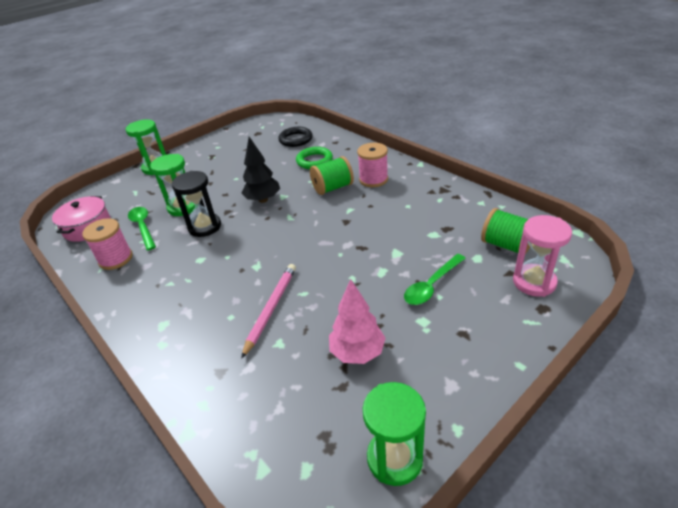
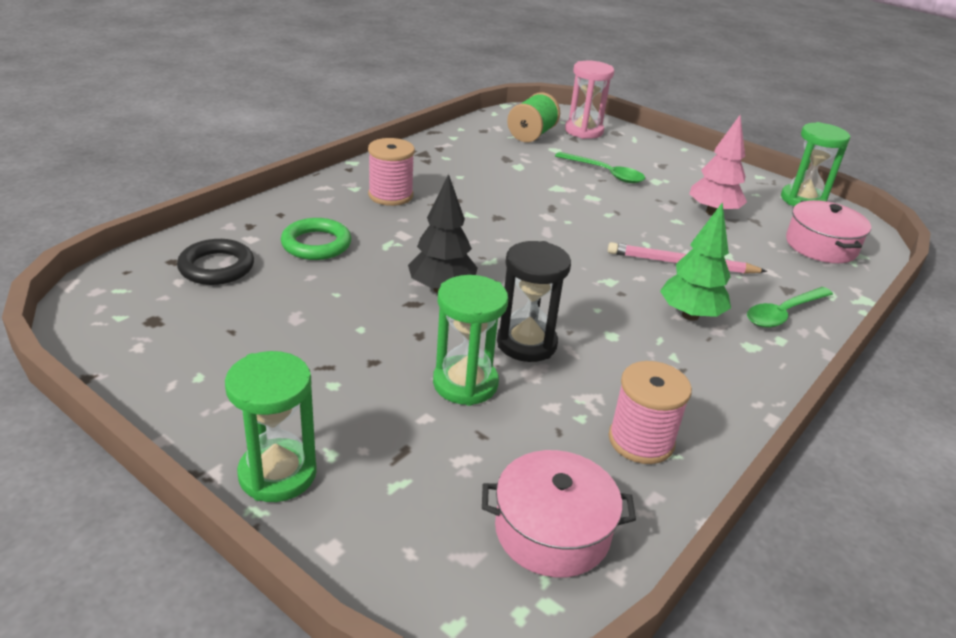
camera: 105 degrees left, 5 degrees down
green spoon [128,207,156,251] -> green spoon moved to [747,287,833,328]
green spool [310,156,354,195] -> none
none -> green tree [660,202,731,321]
none -> pink pot [786,200,871,263]

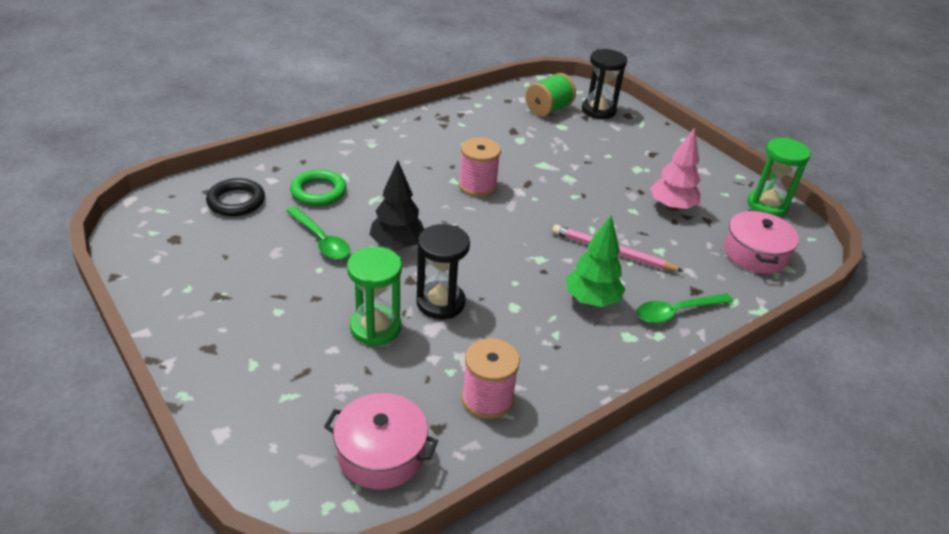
camera: 15 degrees right, 5 degrees up
green hourglass [225,351,317,502] -> none
pink spool [368,138,415,206] -> pink spool moved to [459,137,501,197]
green spoon [555,152,645,183] -> green spoon moved to [286,206,350,260]
pink hourglass [565,61,614,139] -> black hourglass [582,49,627,119]

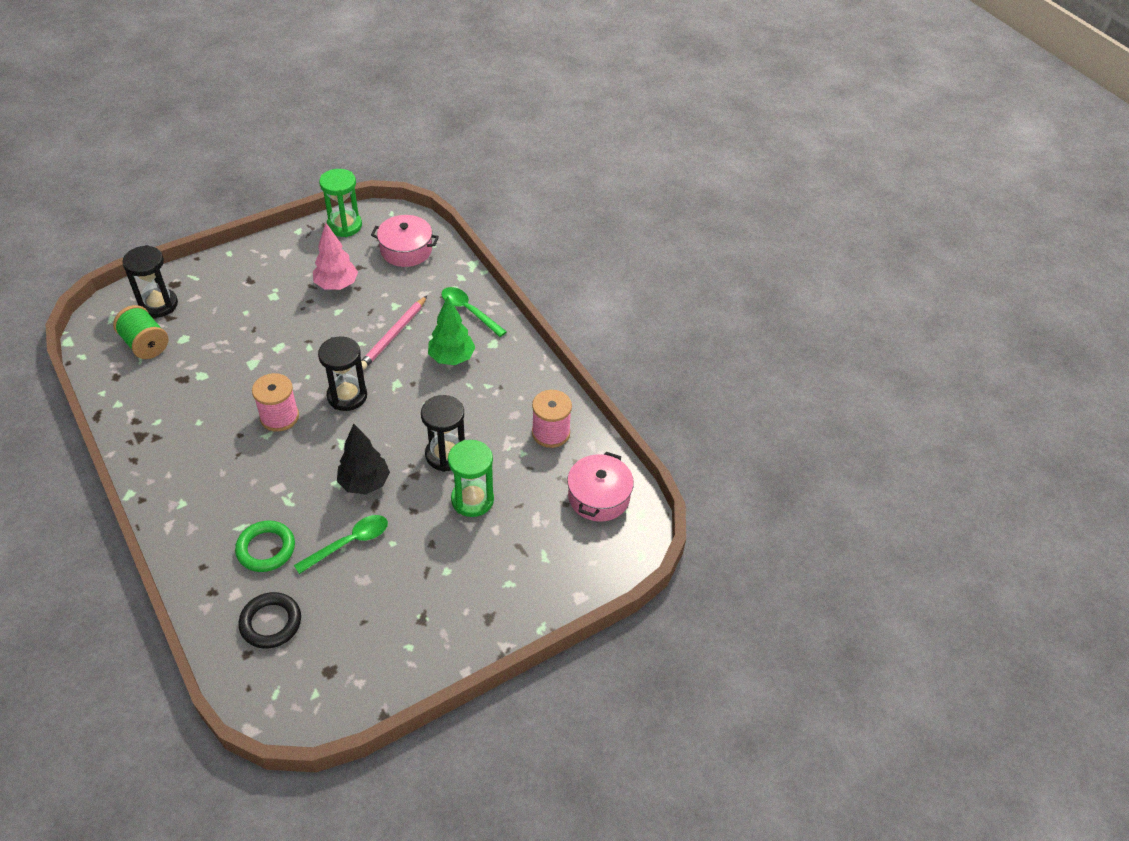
camera: 85 degrees left, 10 degrees up
green spoon [637,293,733,323] -> green spoon turned 150 degrees clockwise [441,287,507,337]
none -> black hourglass [318,336,367,411]

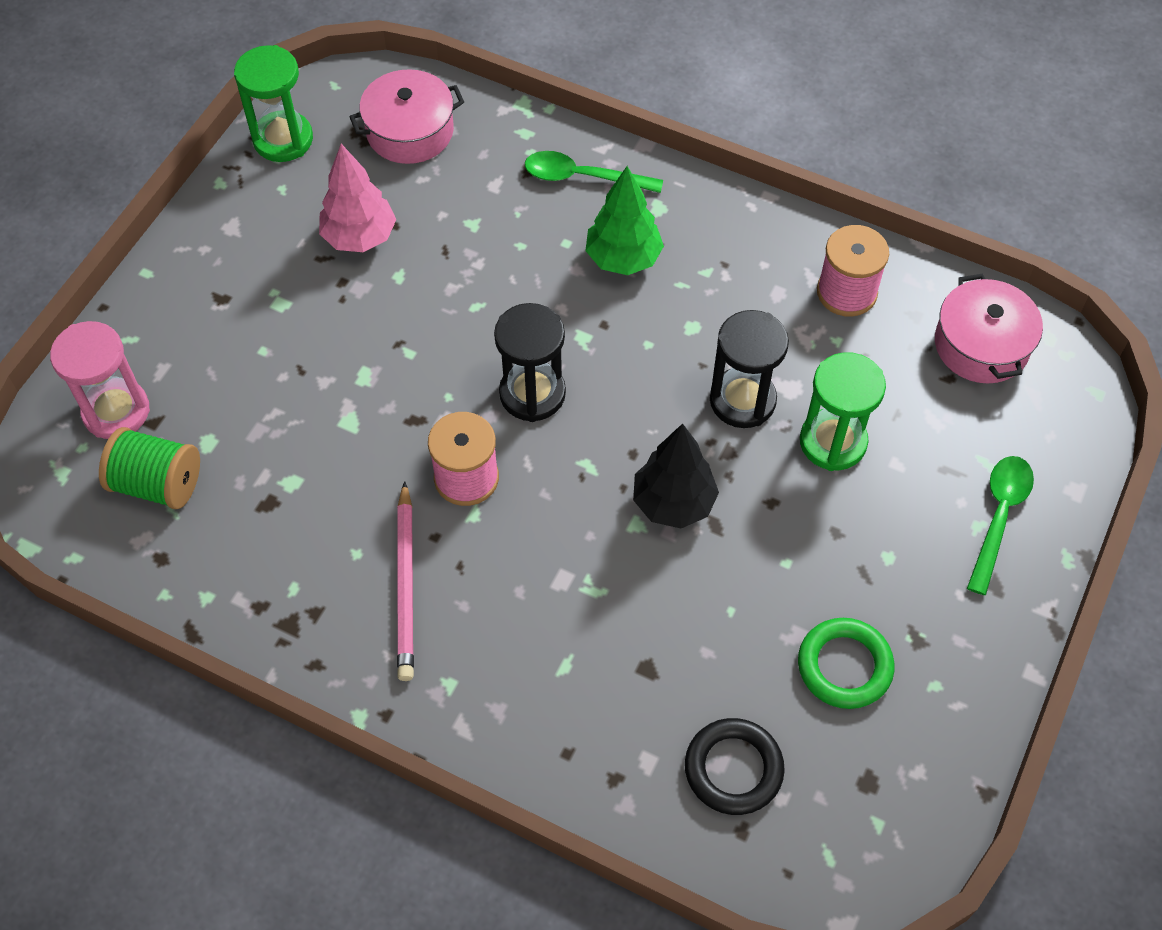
camera: 30 degrees left, 10 degrees up
black hourglass [122,245,178,318] -> pink hourglass [50,321,150,439]
green ring [235,520,295,572] -> green ring moved to [798,618,894,709]
green spoon [294,515,388,574] -> green spoon moved to [967,456,1034,595]
pink pencil [361,296,427,370] -> pink pencil moved to [397,481,414,681]

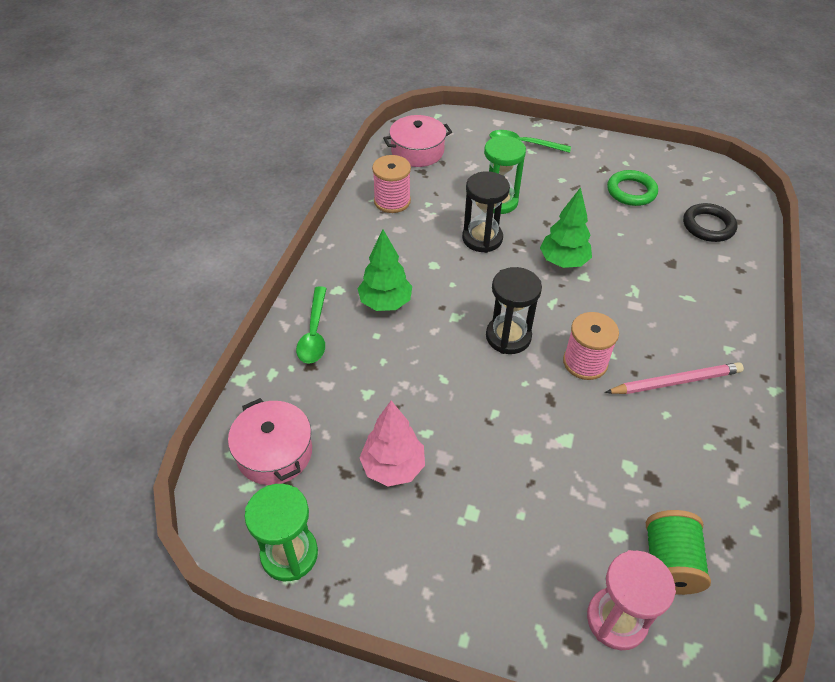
camera: 100 degrees left, 10 degrees down
black tree [633,423,719,528] -> green tree [540,187,592,268]

